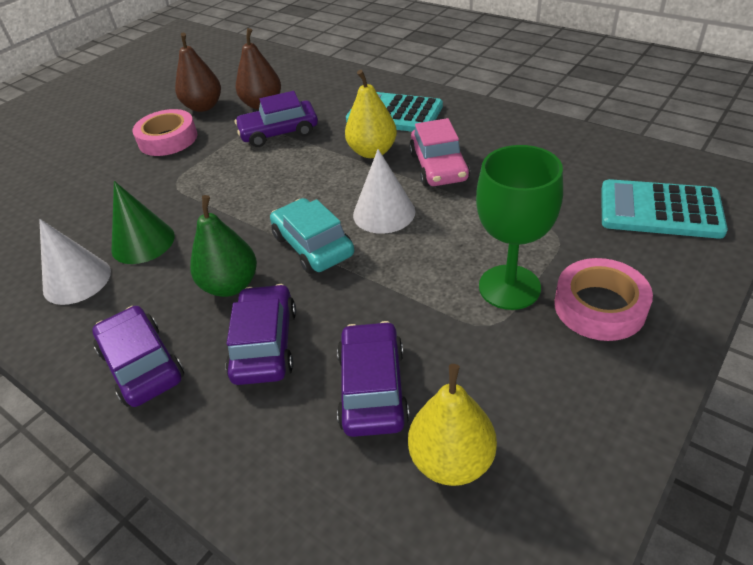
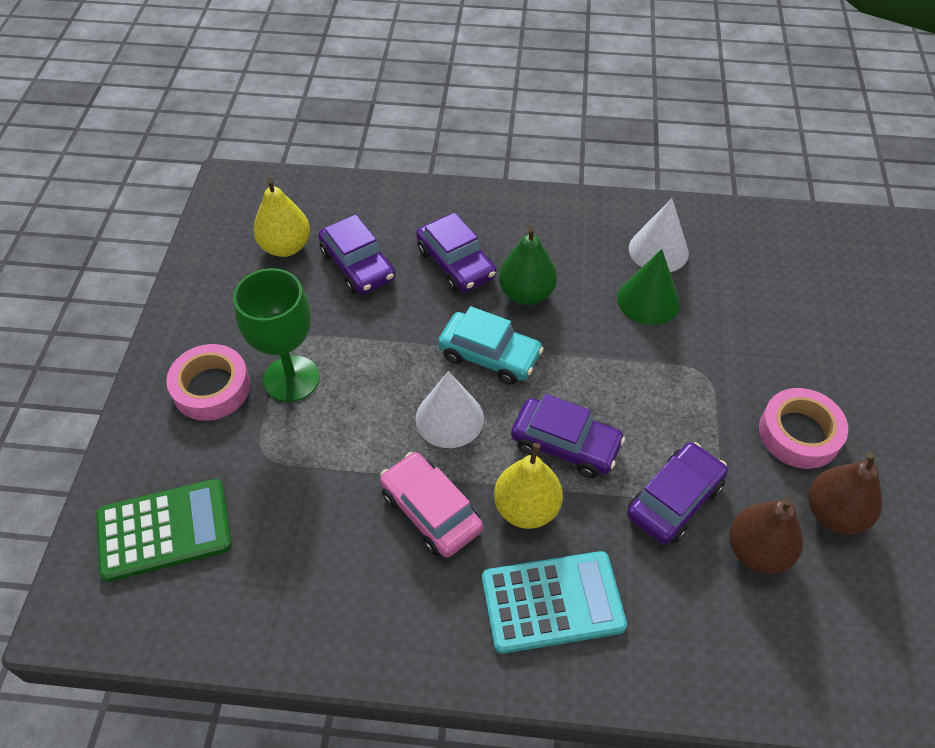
camera: 145 degrees right, 10 degrees up
purple car [92,306,184,407] -> purple car moved to [511,394,625,478]
turquoise calculator [601,179,728,239] -> green calculator [96,479,232,582]

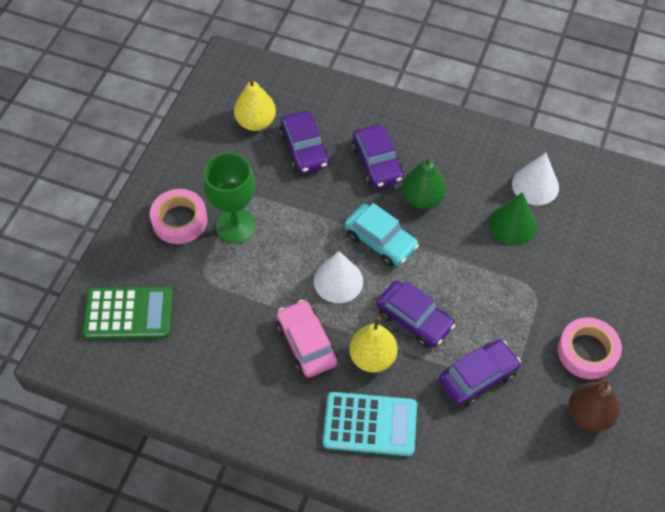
camera: 15 degrees right, 5 degrees up
brown pear [729,497,803,574] -> none

